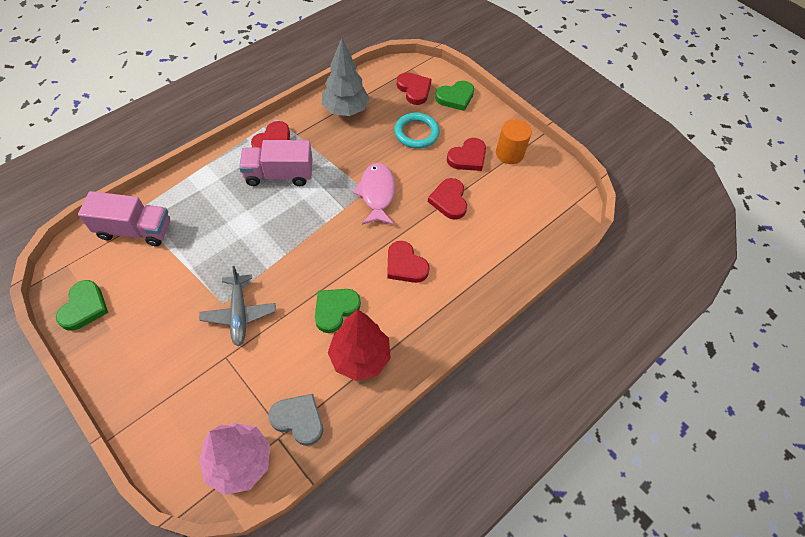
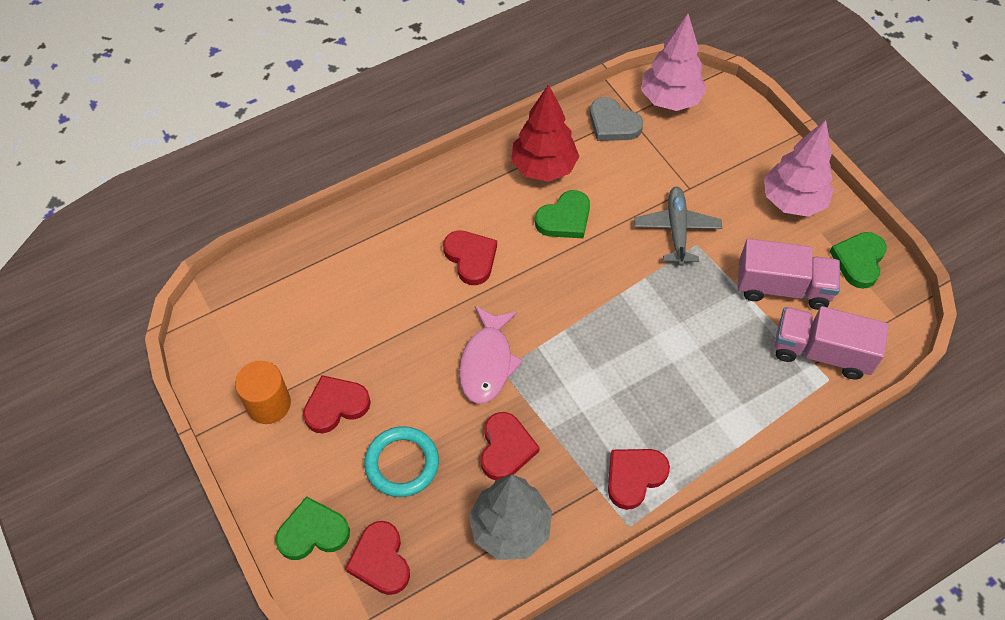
camera: 165 degrees left, 0 degrees up
pink truck [239,140,313,186] -> pink truck moved to [738,239,840,310]
red heart [428,178,467,220] -> red heart moved to [481,412,540,480]
none -> pink tree [764,120,834,217]

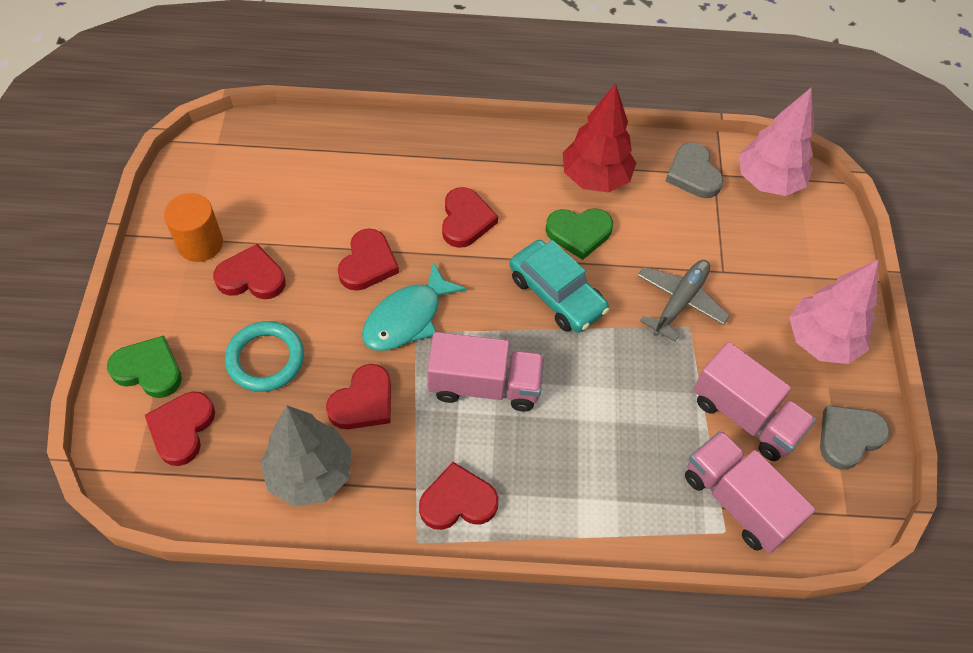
camera: 30 degrees right, 0 degrees up
pink fish [459,306,523,404] -> turquoise fish [362,262,467,351]
green heart [830,232,887,289] -> grey heart [820,405,890,470]
none -> red heart [338,228,399,291]
none -> pink truck [427,332,544,412]
none -> turquoise car [510,240,609,333]

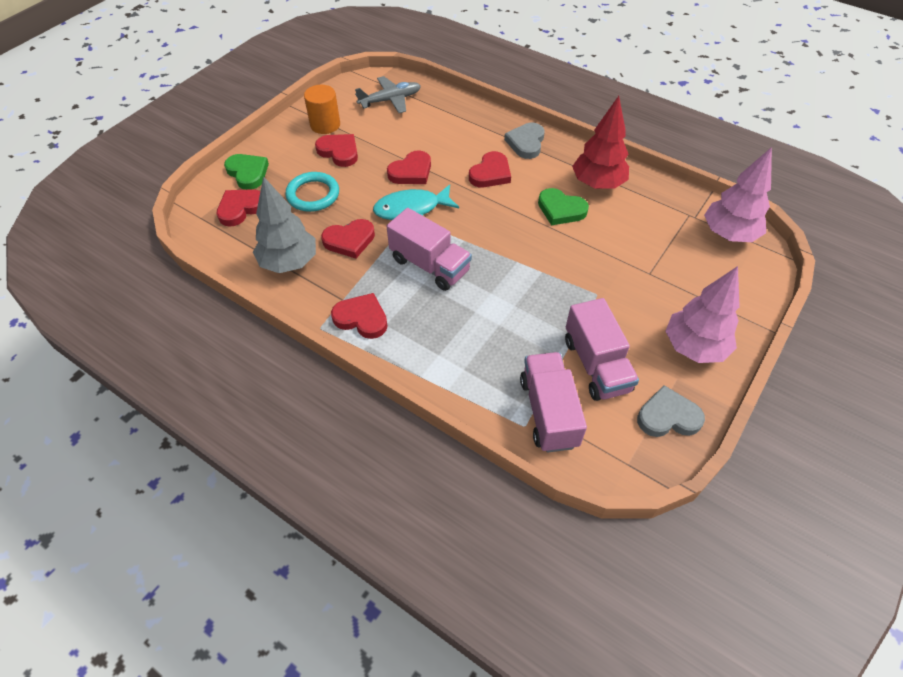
camera: 35 degrees right, 5 degrees down
turquoise car [510,240,609,333] -> none
grey plane [637,260,730,342] -> grey plane moved to [355,76,421,113]
grey heart [666,142,724,198] -> grey heart moved to [504,123,545,159]

